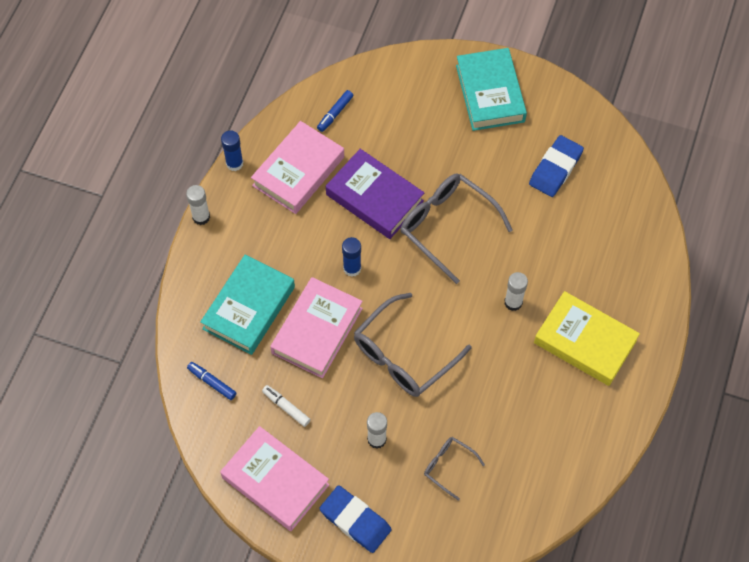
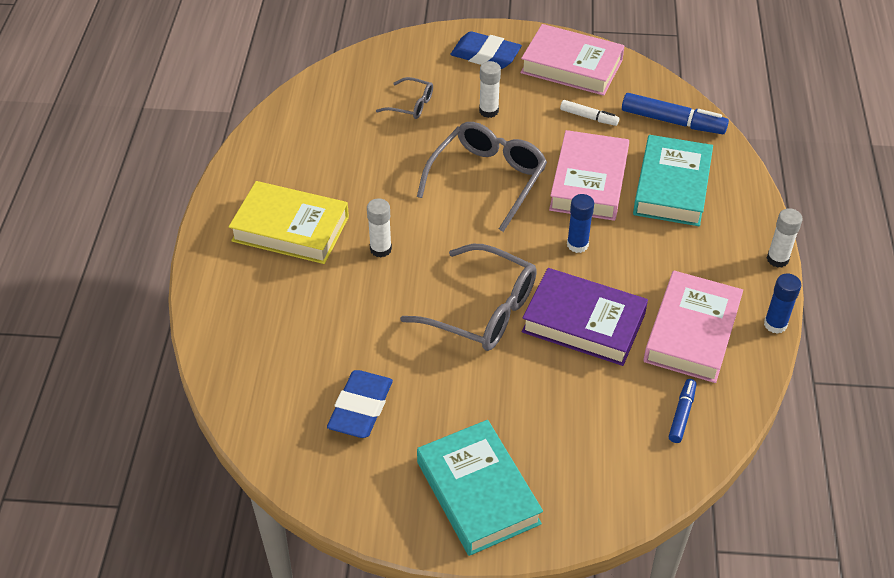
camera: 165 degrees right, 15 degrees down
blue marker [187,362,237,400] -> blue marker [622,93,729,134], size x1.75

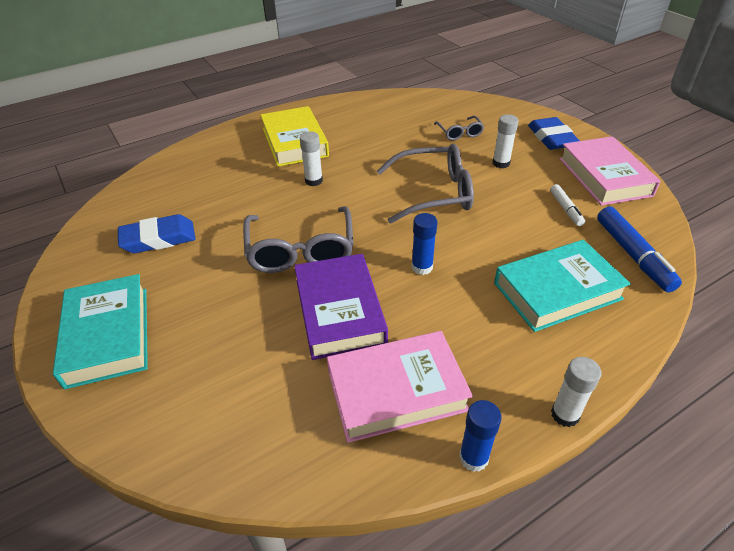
camera: 55 degrees right, 5 degrees down
turquoise book [417,420,543,556] -> turquoise book turned 45 degrees counterclockwise [53,274,148,389]
pink book [549,130,629,221] -> none
blue marker [669,379,697,443] -> none

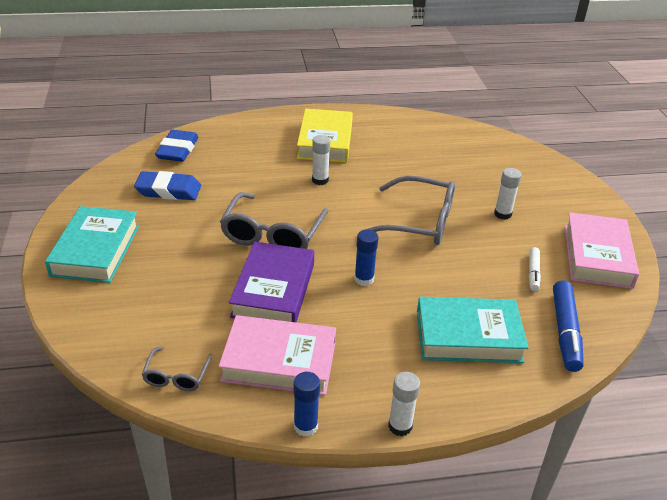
camera: 20 degrees right, 5 degrees down
grey glasses [434,116,484,141] -> grey glasses moved to [142,347,212,391]
blue eraser [528,117,580,150] -> blue eraser moved to [155,130,199,162]

